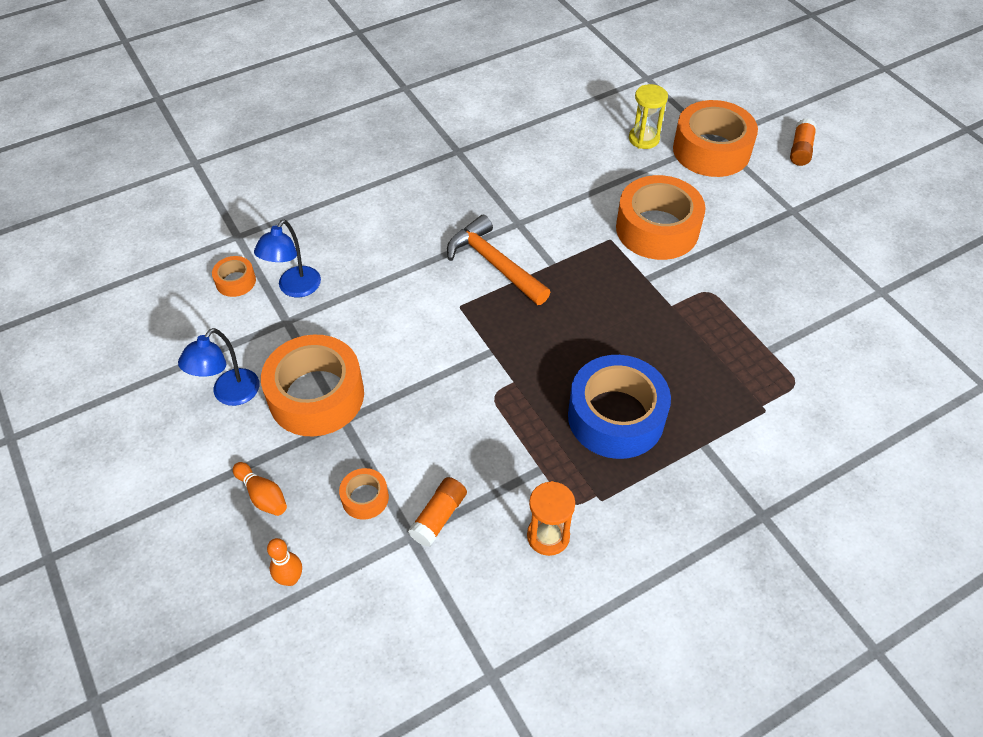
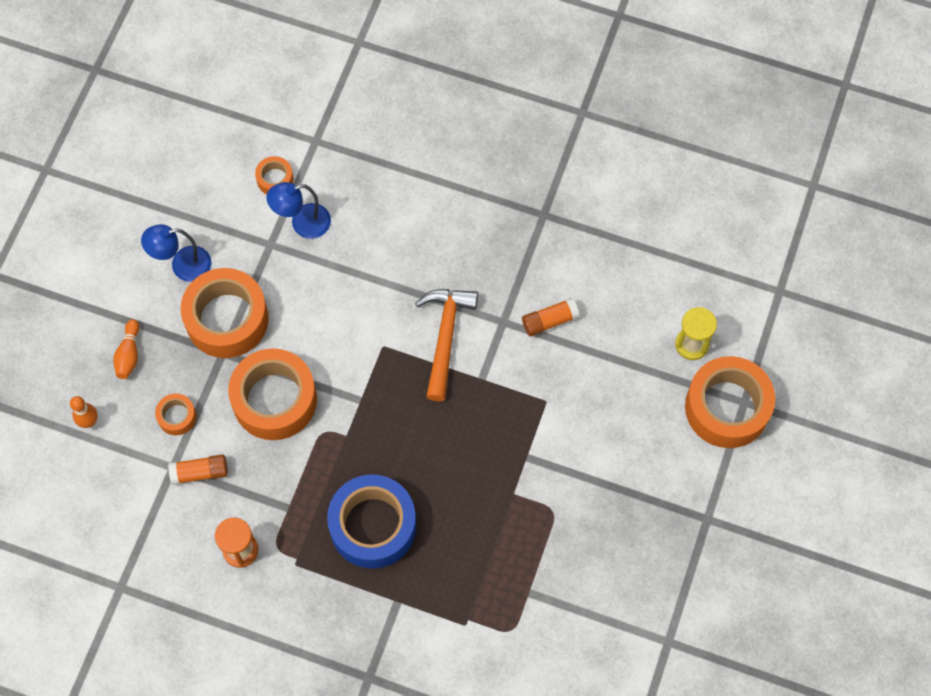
camera: 50 degrees right, 15 degrees up
orange tape [616,175,706,260] -> orange tape moved to [228,348,317,440]
orange glue stick [790,118,817,166] -> orange glue stick moved to [522,298,579,336]

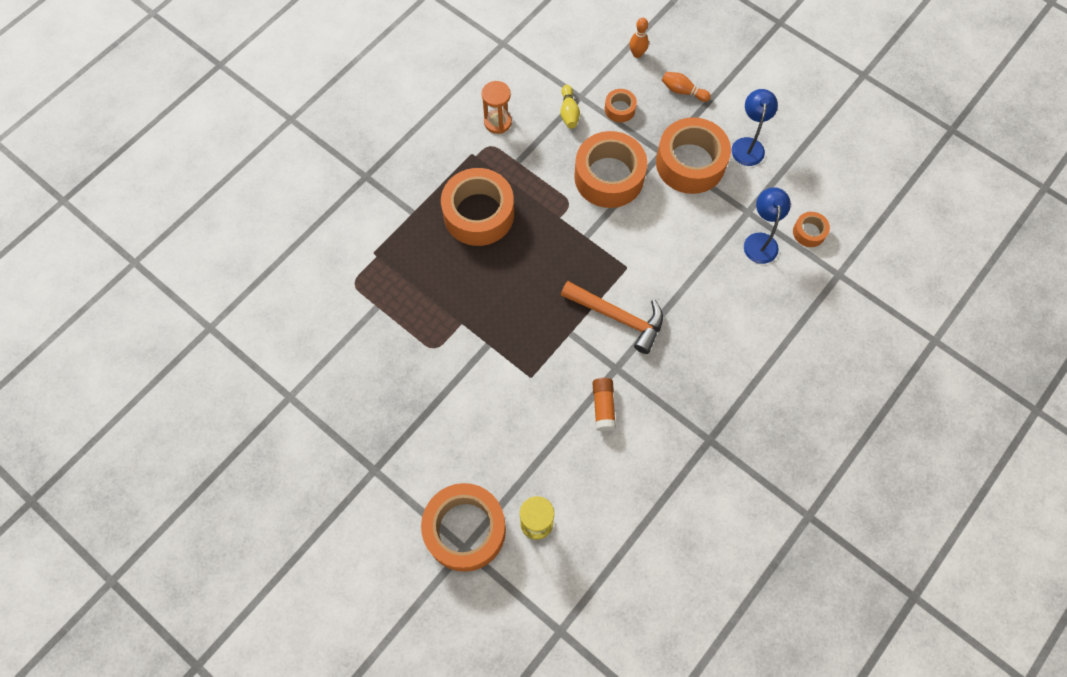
camera: 110 degrees right, 0 degrees up
orange glue stick [168,454,228,485] -> yellow bowling pin [561,85,580,129]
blue tape [327,474,416,569] -> orange tape [441,168,514,246]

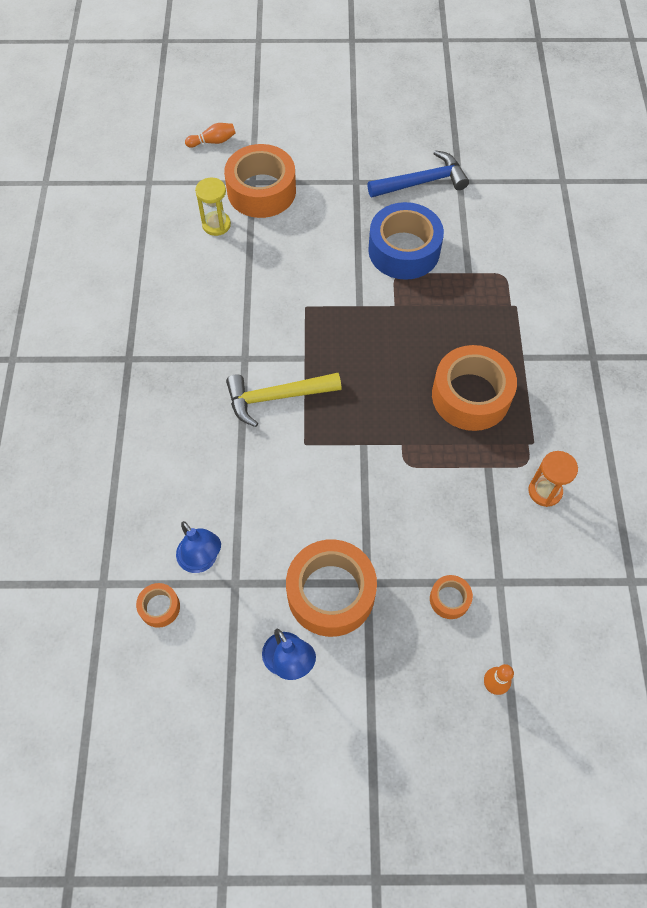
camera: 140 degrees right, 5 degrees down
yellow bowling pin [561,85,580,129] -> none
orange hammer [561,281,663,354] -> yellow hammer [226,373,342,427]
orange tape [574,131,647,208] -> none
orange glue stick [593,378,616,431] -> none
orange bowling pin [661,72,711,102] -> orange bowling pin moved to [185,123,235,148]
none -> blue hammer [367,150,469,198]
none -> blue tape [368,202,444,280]

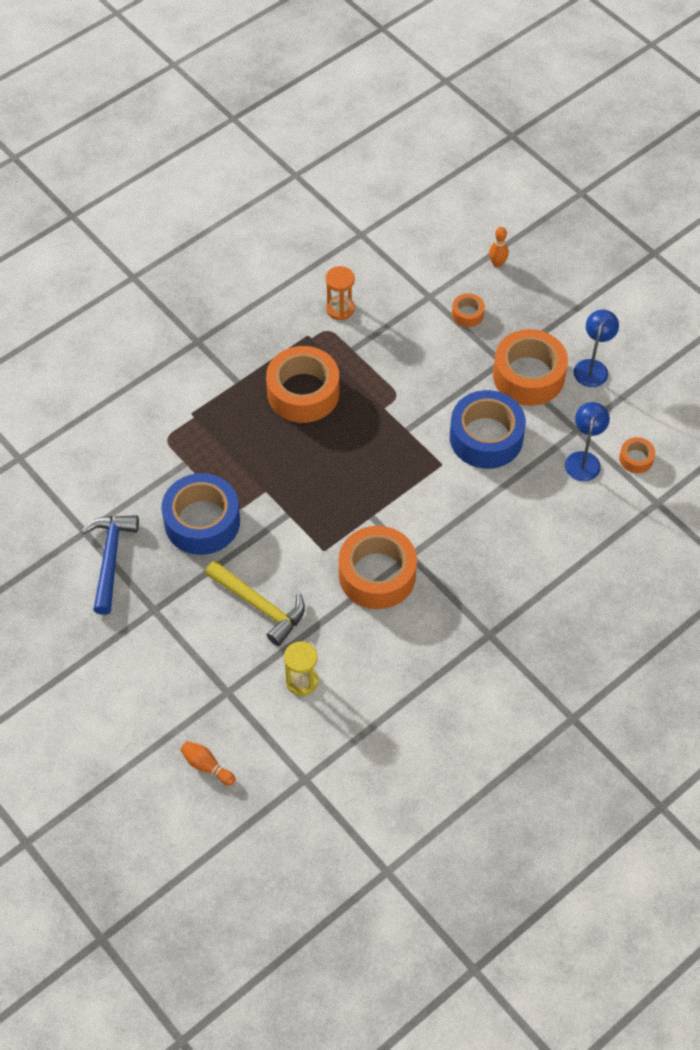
camera: 130 degrees left, 5 degrees down
orange tape [224,144,296,218] -> orange tape moved to [339,526,417,609]
yellow hammer [226,373,342,427] -> yellow hammer moved to [205,560,305,646]
blue hammer [367,150,469,198] -> blue hammer turned 60 degrees clockwise [81,515,139,615]
none -> blue tape [450,390,526,469]

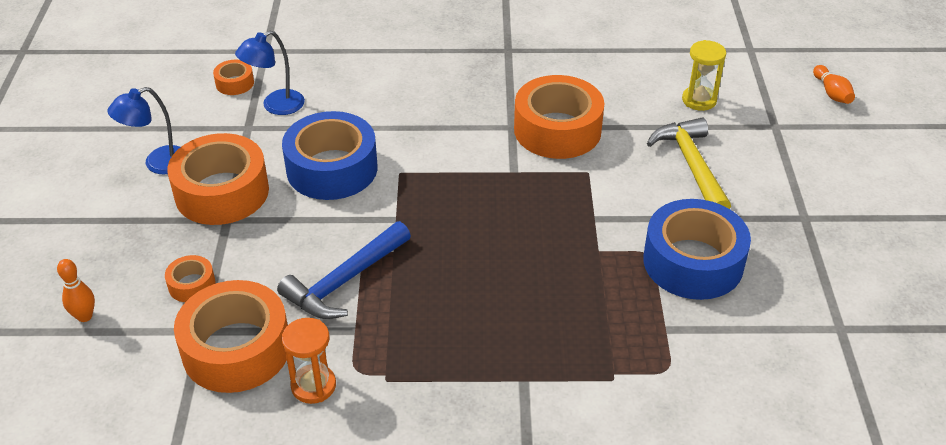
camera: 140 degrees left, 15 degrees down
blue hammer [81,515,139,615] -> blue hammer moved to [277,221,411,319]
orange tape [266,346,339,423] -> orange tape moved to [174,280,288,393]

